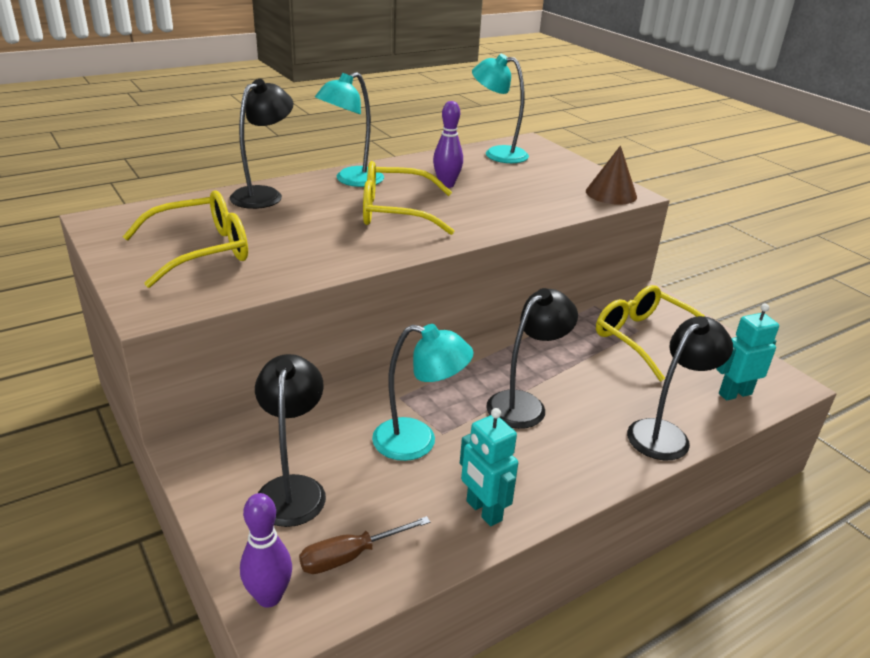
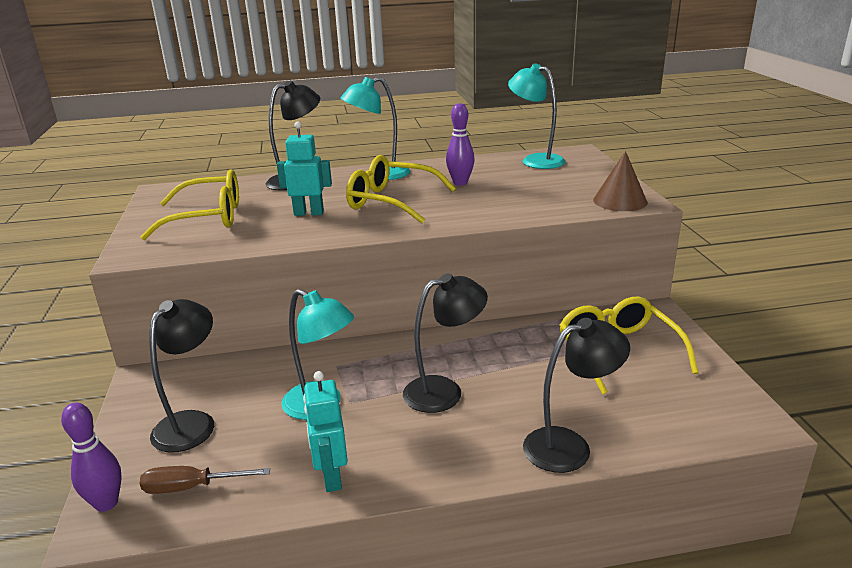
camera: 25 degrees right, 5 degrees down
turquoise robot [716,304,779,400] -> turquoise robot moved to [277,121,332,216]

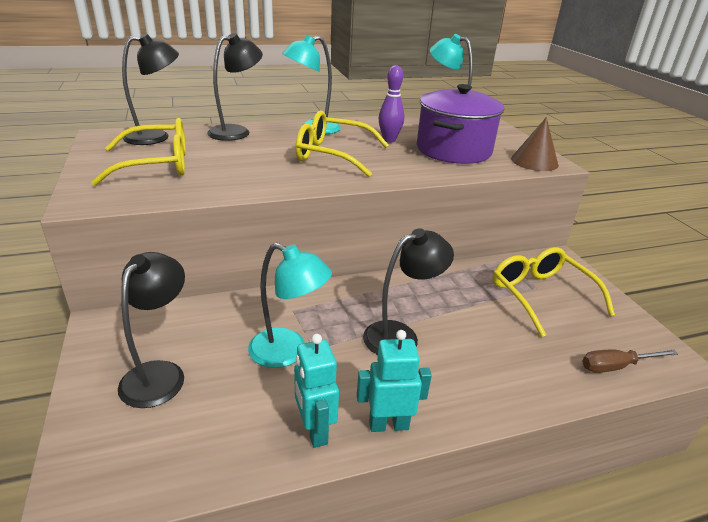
camera: 10 degrees left, 5 degrees up
purple bowling pin [61,403,122,512] -> none
brown screwdriver [140,466,270,494] -> brown screwdriver moved to [582,349,678,373]
turquoise robot [277,121,332,216] -> turquoise robot moved to [357,330,432,432]
black lamp [523,318,630,473] -> black lamp moved to [122,34,179,145]
none -> purple pot [417,84,504,164]

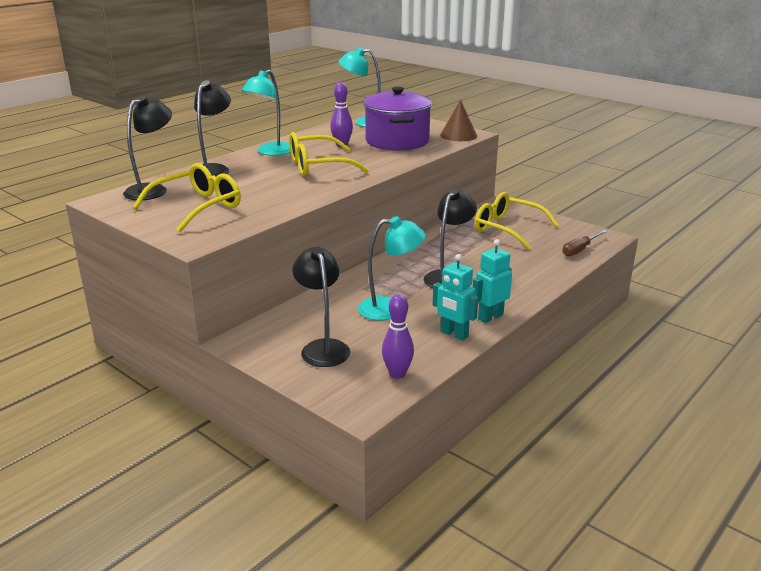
camera: 30 degrees left, 5 degrees down
none -> purple bowling pin [382,294,414,379]

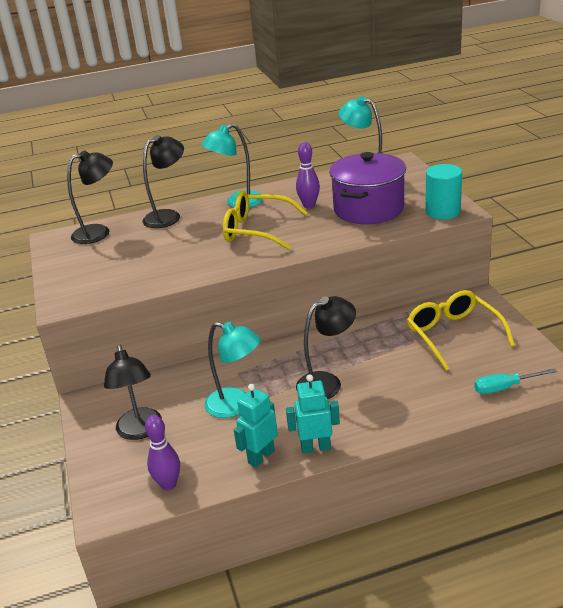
camera: 35 degrees right, 5 degrees up
yellow glasses [133,163,241,232] -> none
black lamp [292,247,350,367] -> black lamp turned 150 degrees clockwise [104,344,162,440]
turquoise robot [432,254,478,341] -> turquoise robot turned 60 degrees clockwise [234,384,278,467]
brown cone [440,99,477,141] -> turquoise cylinder [425,164,462,219]
brown screwdriver [562,230,607,256] -> turquoise screwdriver [474,368,557,394]

